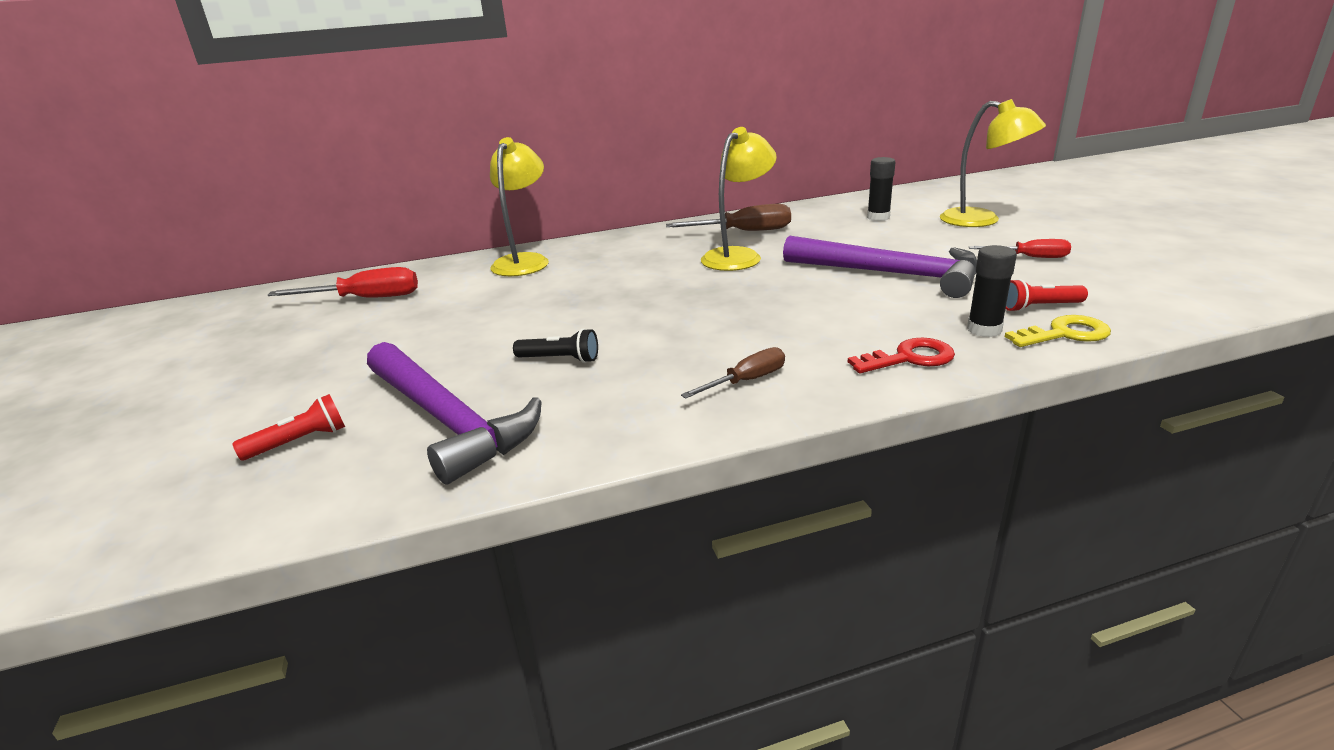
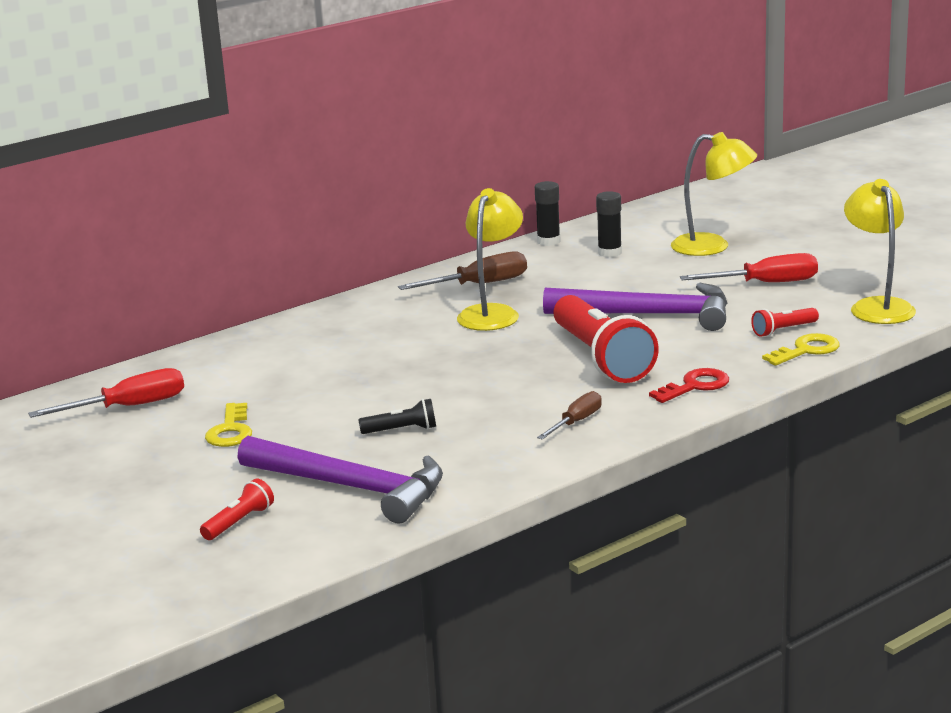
camera: 20 degrees left, 5 degrees down
yellow lamp [490,137,549,276] -> yellow lamp moved to [844,179,916,324]
black glue stick [967,245,1017,337] -> black glue stick moved to [535,181,561,246]
red screwdriver [969,239,1071,258] -> red screwdriver [680,253,818,282], size x1.56
none -> yellow key [205,403,252,447]
none -> red flashlight [553,295,659,383]

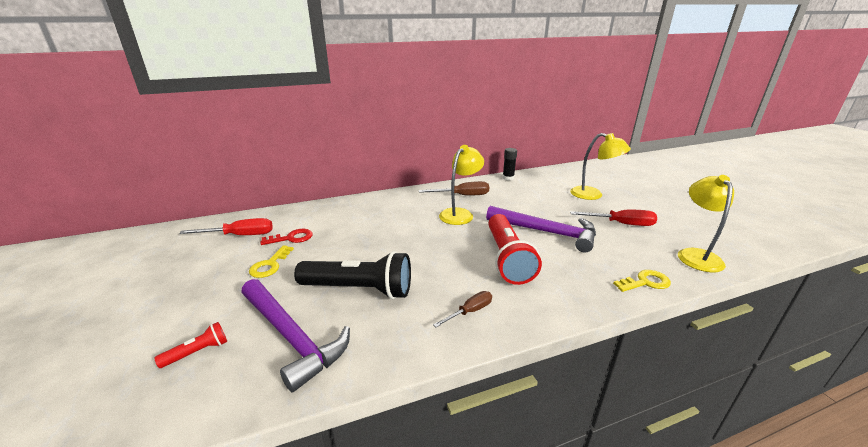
camera: 15 degrees right, 5 degrees up
black flashlight [358,399,436,434] -> black flashlight [294,251,411,299], size x2.28
black glue stick [596,191,622,257] -> none
red key [649,368,729,403] -> red key moved to [260,229,313,245]
red flashlight [751,308,819,337] -> none

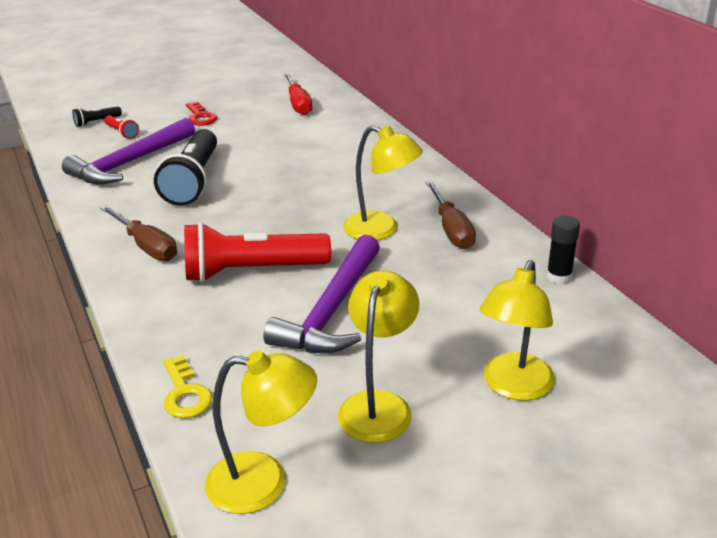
camera: 85 degrees right, 5 degrees up
yellow key [249,245,294,278] -> none
red key [260,229,313,245] -> red key moved to [186,102,217,126]
brown screwdriver [433,291,492,327] -> brown screwdriver [100,205,177,261], size x1.56
red screwdriver [570,209,657,226] -> yellow lamp [338,270,420,443]
none -> black flashlight [72,106,122,127]

